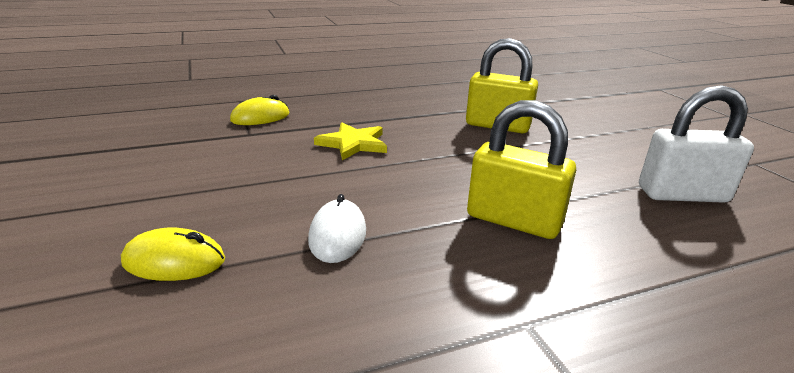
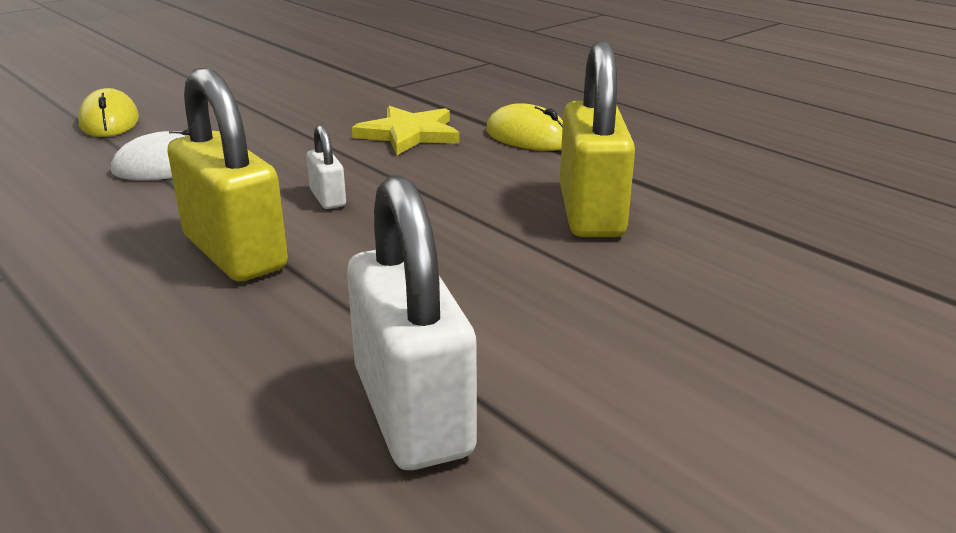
camera: 70 degrees right, 0 degrees up
yellow mouse [230,95,290,125] -> yellow mouse moved to [486,104,563,151]
yellow padlock [467,100,576,239] -> yellow padlock turned 45 degrees counterclockwise [167,68,288,282]
none -> white padlock [306,125,346,209]

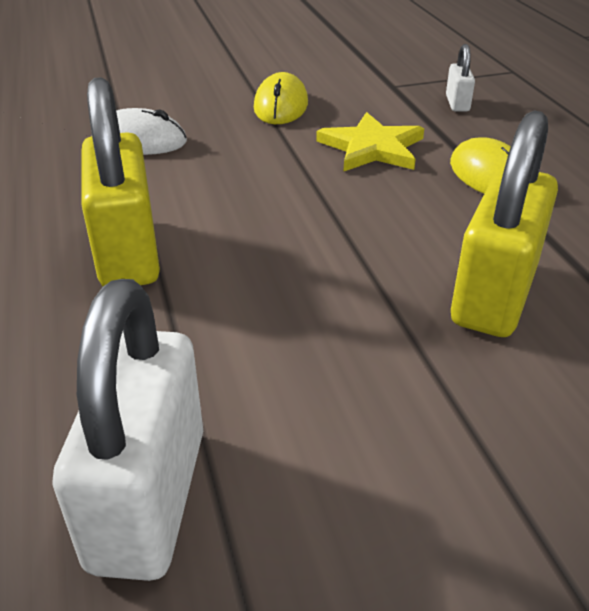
camera: 25 degrees right, 10 degrees up
yellow mouse [78,88,139,137] -> yellow mouse moved to [254,72,308,124]
white padlock [306,125,346,209] -> white padlock moved to [446,44,475,112]

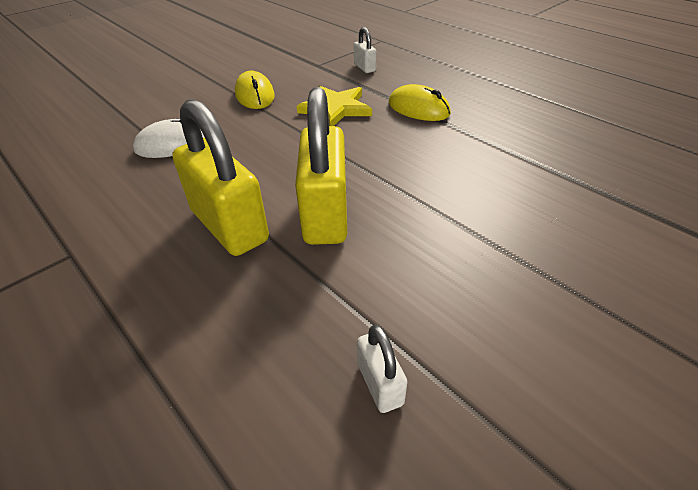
camera: 25 degrees left, 5 degrees up
white padlock [52,279,203,581] -> white padlock [357,325,407,413], size x0.46
yellow padlock [451,110,558,337] -> yellow padlock moved to [295,87,347,245]

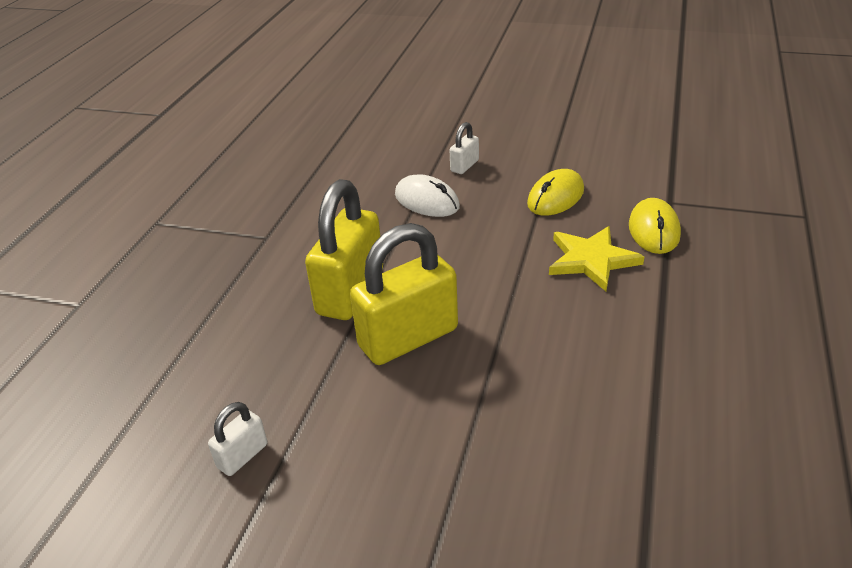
camera: 60 degrees right, 5 degrees down
white padlock [354,27,376,73] -> white padlock moved to [450,122,479,174]
yellow mouse [389,84,451,121] -> yellow mouse moved to [629,198,681,254]

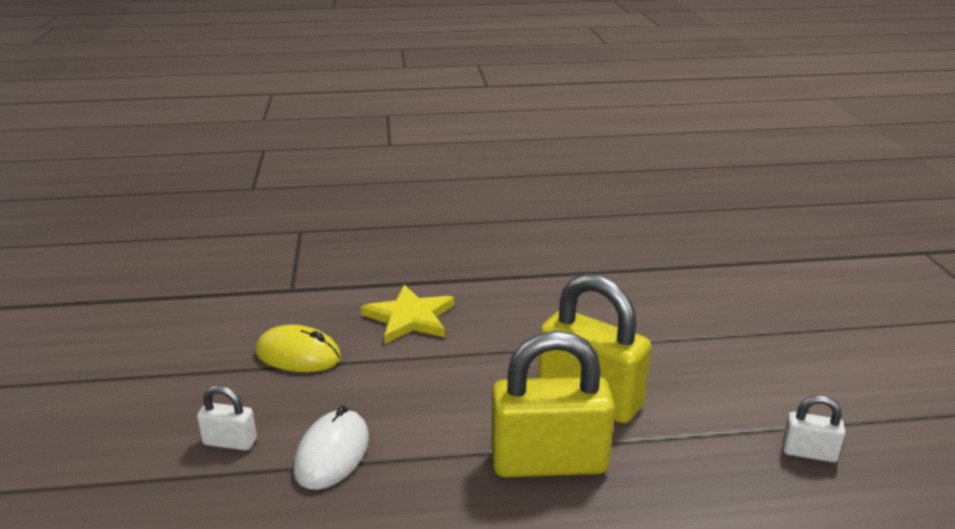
camera: 115 degrees left, 10 degrees down
yellow mouse [629,198,681,254] -> none

